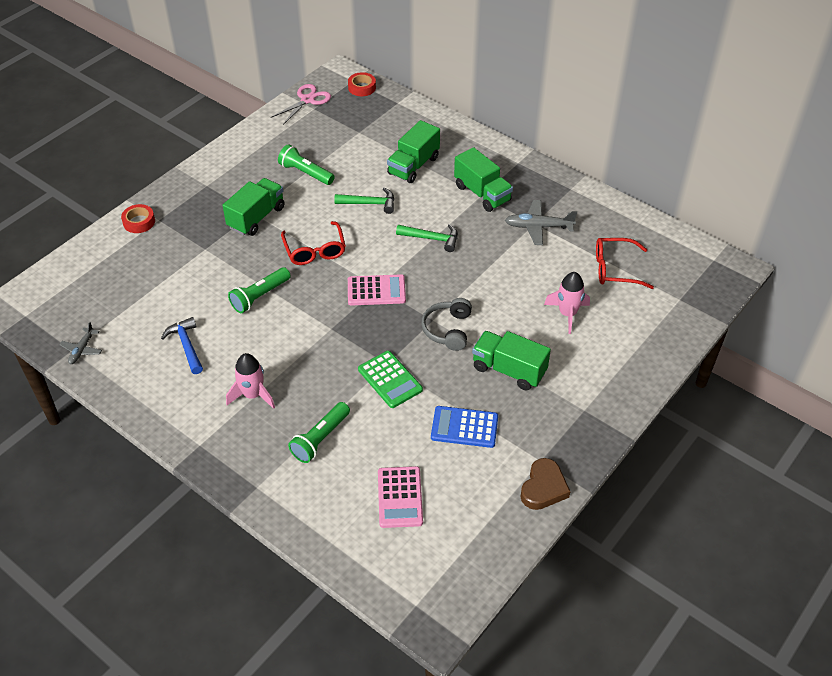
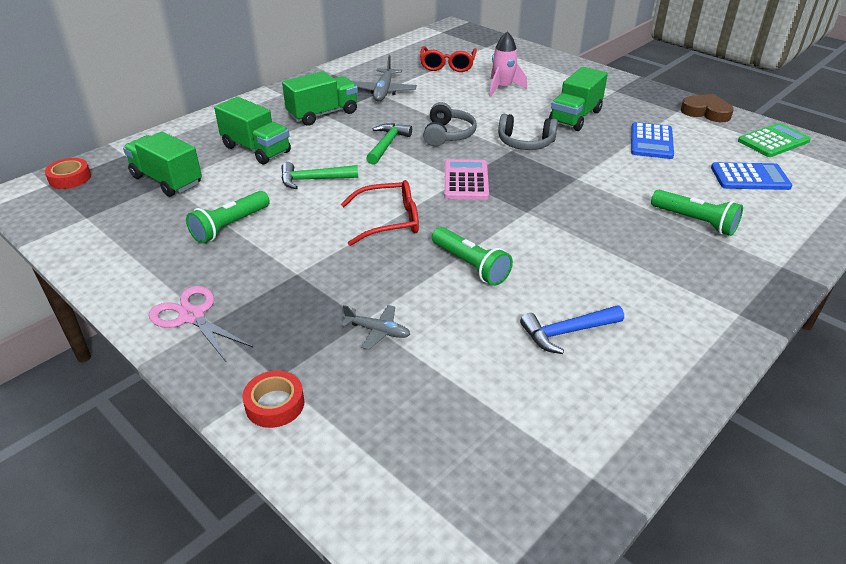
camera: 85 degrees left, 10 degrees down
grey plane [59,322,102,364] -> grey plane moved to [341,305,410,350]
green truck [222,178,285,236] -> green truck moved to [123,131,202,197]
pink rocket [226,353,275,409] -> none
pink scissors [271,84,331,125] -> pink scissors moved to [149,286,253,362]
green hammer [334,188,394,214] -> green hammer turned 105 degrees counterclockwise [281,162,358,189]
green calculator [358,351,423,408] -> green calculator moved to [738,123,811,157]
pink calculator [378,466,423,528] -> blue calculator [711,162,792,190]
none -> grey headphones [423,102,477,147]

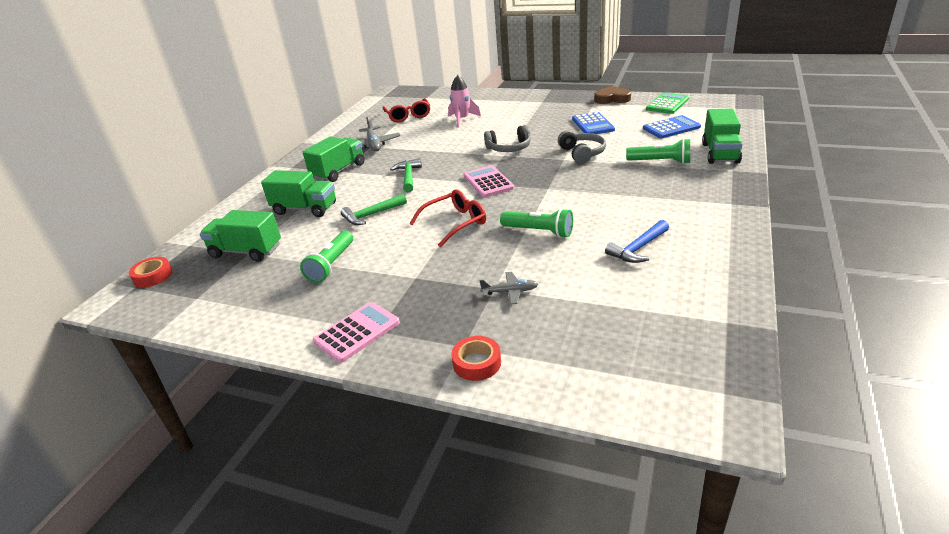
camera: 20 degrees left, 5 degrees down
pink scissors [149,286,253,362] -> pink calculator [313,302,400,363]
grey headphones [423,102,477,147] -> grey headphones moved to [558,130,606,164]
green truck [549,67,608,131] -> green truck moved to [702,109,742,164]

